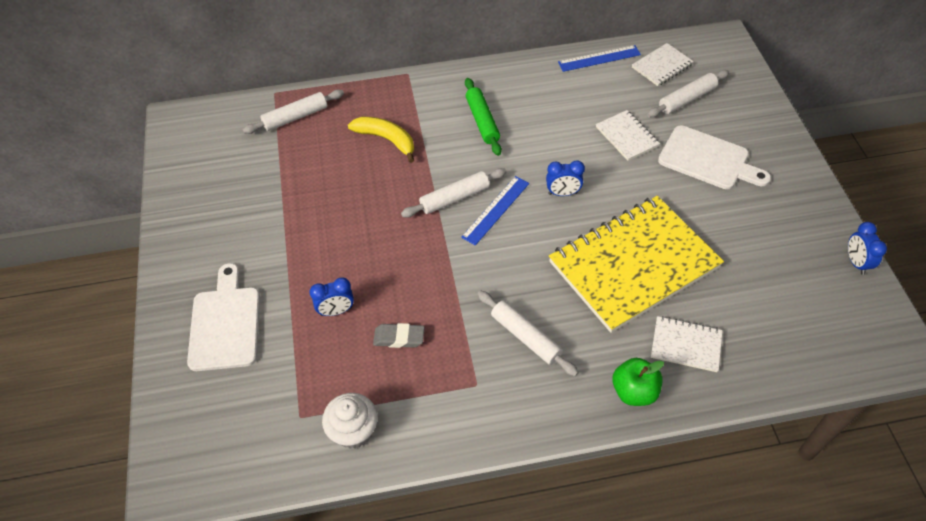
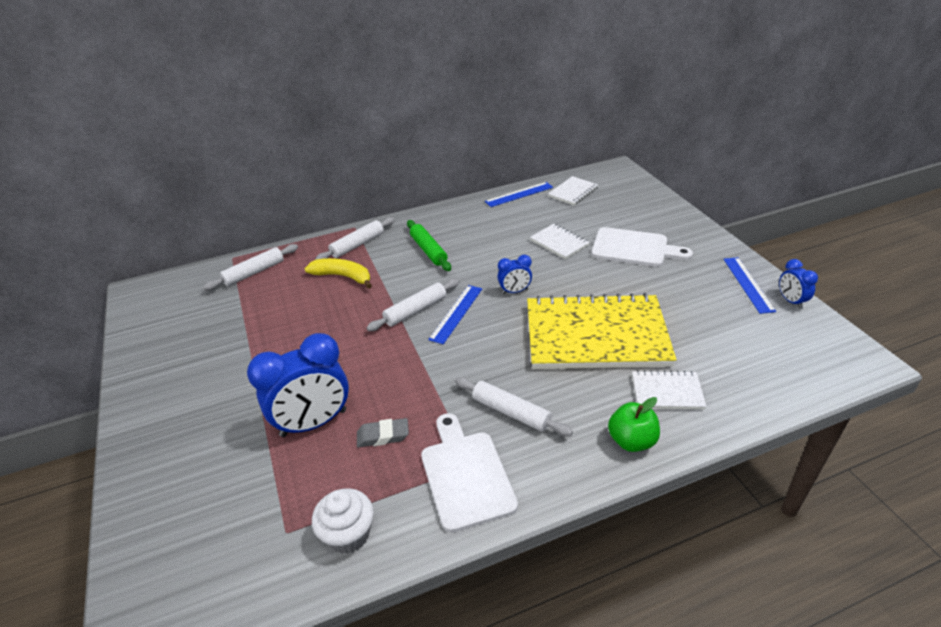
camera: 10 degrees left, 15 degrees down
white cutting board [187,263,260,371] -> white cutting board moved to [421,413,518,533]
blue clock [310,277,354,316] -> blue clock [247,333,349,437], size x2.04
yellow notebook [549,196,724,333] -> yellow notebook turned 45 degrees clockwise [527,293,677,369]
white rolling pin [647,70,729,117] -> white rolling pin moved to [315,217,395,260]
none -> blue ruler [723,257,776,314]

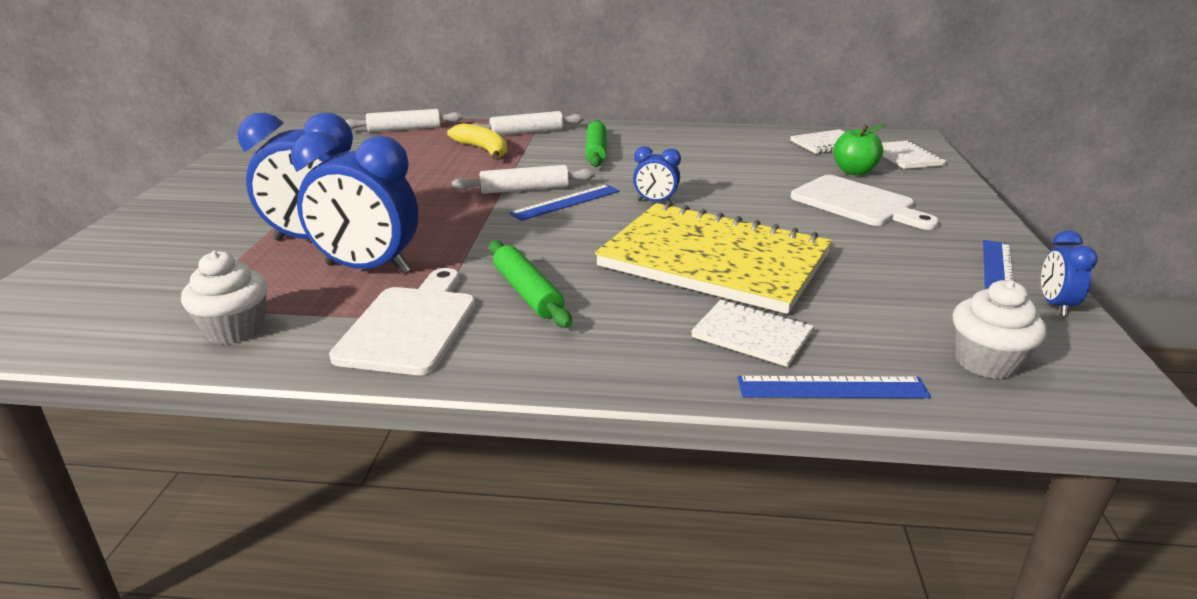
camera: 25 degrees right, 10 degrees down
grey eraser [357,418,409,447] -> blue clock [291,131,418,274]
white rolling pin [455,377,573,436] -> green rolling pin [489,240,572,328]
blue ruler [485,182,553,207] -> blue ruler moved to [737,376,931,398]
white notebook [530,224,590,259] -> white notebook moved to [882,140,946,169]
green apple [608,397,660,452] -> green apple moved to [833,124,886,175]
none -> white cupcake [953,280,1047,379]

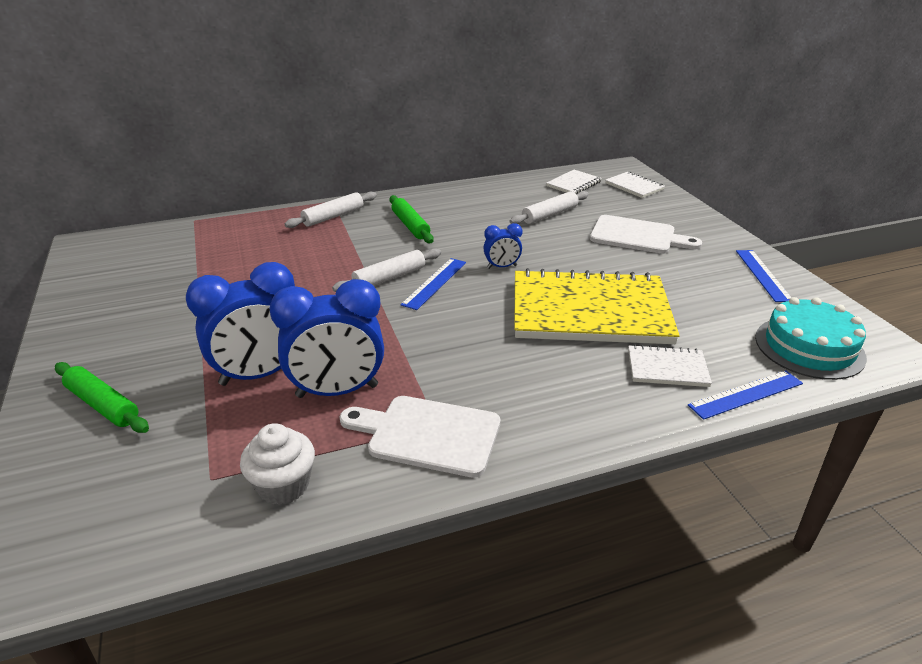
camera: 25 degrees left, 5 degrees up
white cutting board [329,268,475,375] -> white cutting board turned 60 degrees counterclockwise [339,396,500,478]
white rolling pin [345,109,463,132] -> white rolling pin moved to [510,191,589,224]
yellow banana [447,123,507,160] -> none
green rolling pin [489,240,572,328] -> green rolling pin moved to [55,362,149,433]
green apple [833,124,886,175] -> none
white cupcake [953,280,1047,379] -> turquoise cake [755,297,867,380]
blue clock [1041,230,1098,316] -> none

